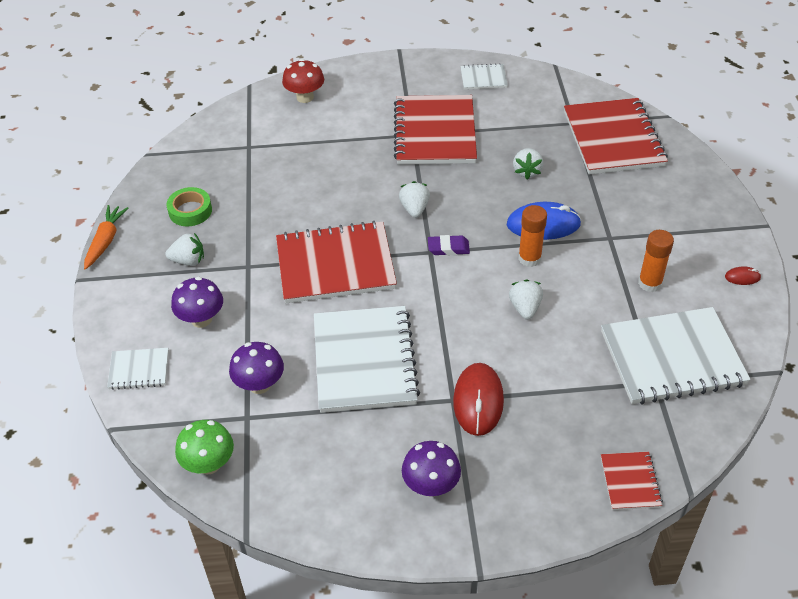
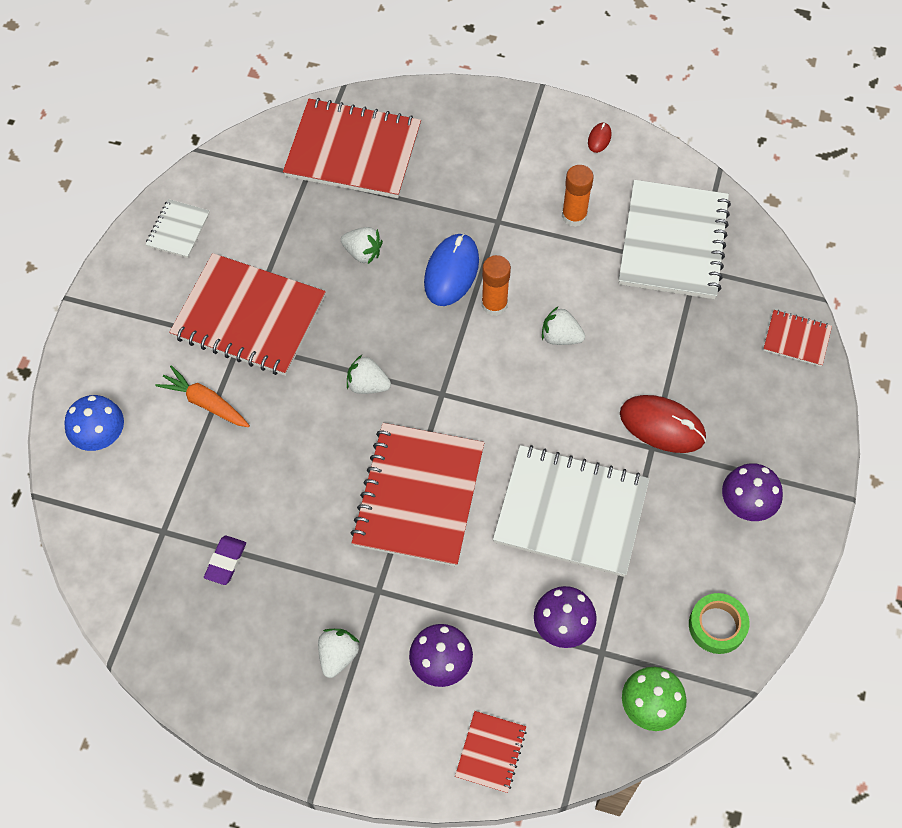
camera: 70 degrees left, 15 degrees up
orange carrot [84,205,129,270] -> orange carrot moved to [155,365,250,427]
white notebook [107,348,169,390] -> red notebook [455,711,527,793]
green tape [166,187,212,226] -> green tape moved to [689,593,749,654]
red mushroom [282,59,324,103] -> blue mushroom [64,395,124,451]
purple eraser [428,235,470,255] -> purple eraser moved to [204,536,246,585]

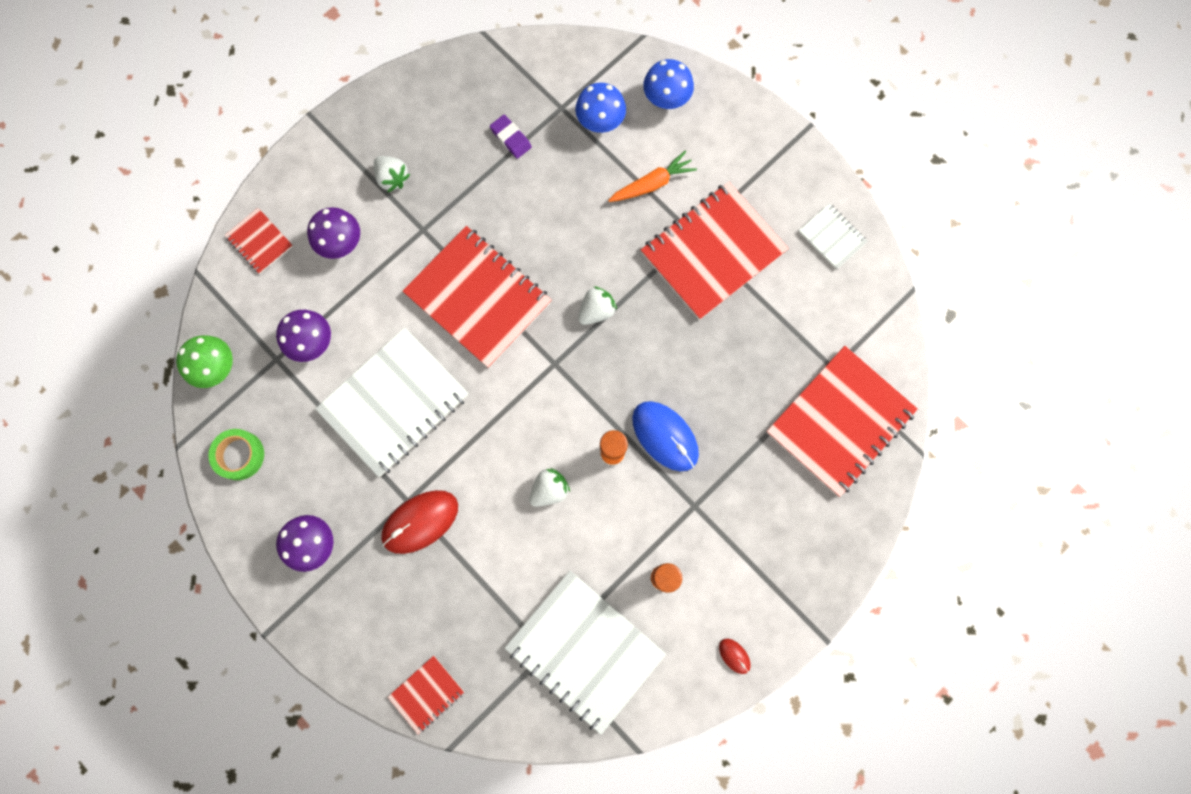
camera: 120 degrees right, 15 degrees up
white strawberry [341,227,383,264] -> none
none -> blue mushroom [575,83,626,133]

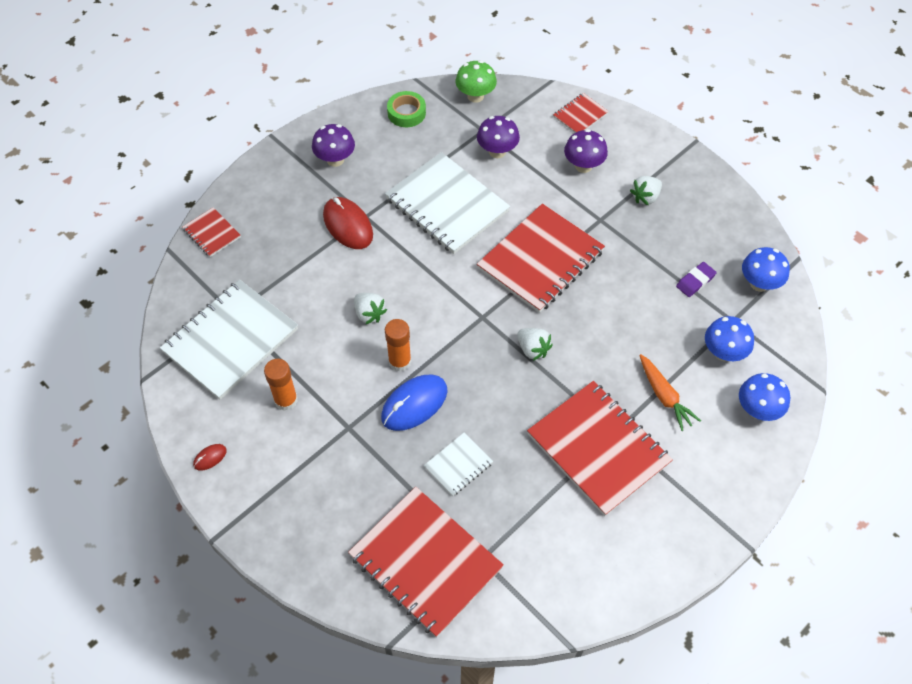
camera: 90 degrees right, 20 degrees down
white notebook [799,203,868,270] -> white notebook moved to [424,432,493,496]
none -> blue mushroom [742,247,790,292]

